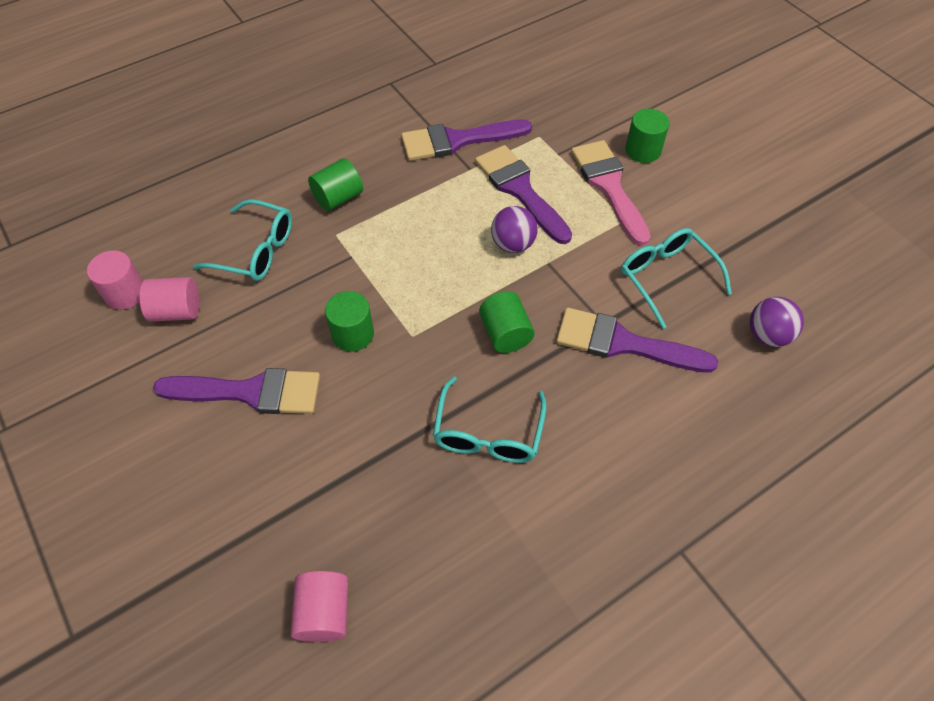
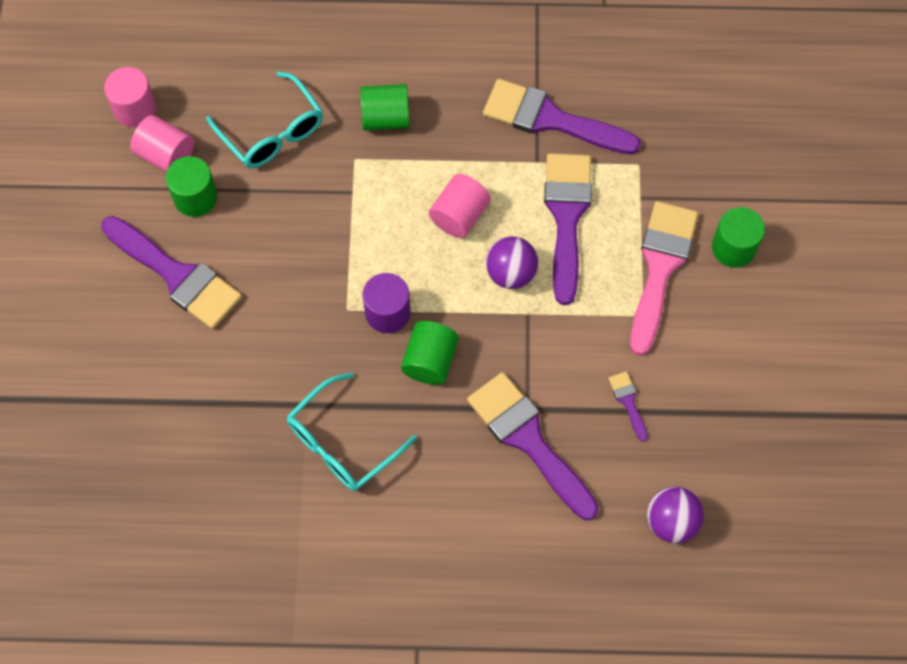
camera: 35 degrees right, 10 degrees up
pink cylinder [291,571,348,642] -> pink cylinder moved to [429,174,491,238]
green cylinder [325,291,374,352] -> green cylinder moved to [166,156,217,217]
turquoise glasses [621,228,732,329] -> purple brush [608,371,648,442]
none -> purple cylinder [363,273,410,333]

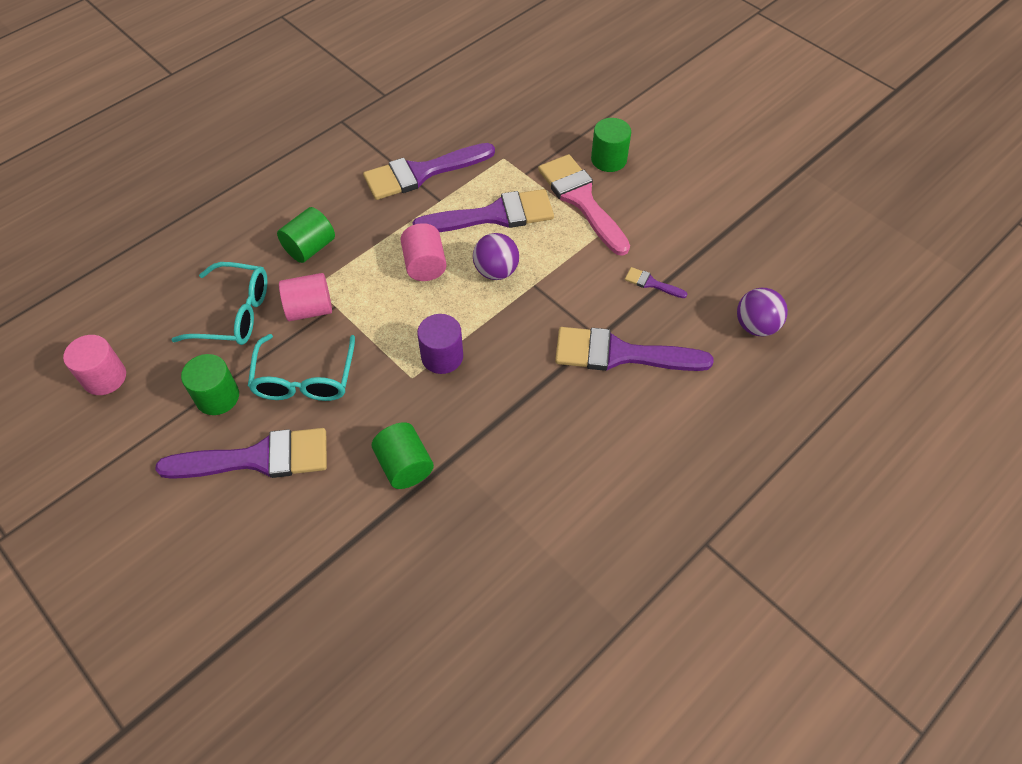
camera: 45 degrees left, 10 degrees down
pink cylinder [130,115,194,172] -> pink cylinder moved to [279,273,332,321]
turquoise glasses [287,372,417,491] -> turquoise glasses moved to [248,334,355,401]
green cylinder [401,321,459,385] -> green cylinder moved to [372,422,434,489]
purple brush [544,153,592,305] -> purple brush turned 120 degrees clockwise [412,189,554,232]

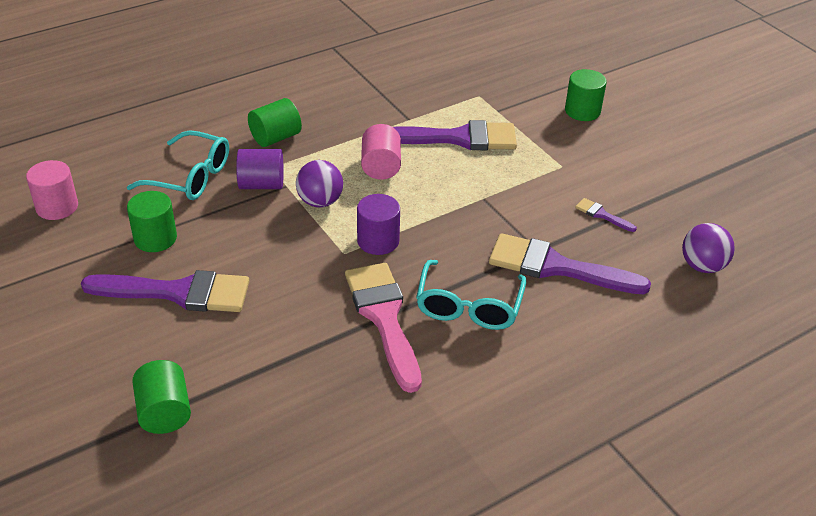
camera: 10 degrees right, 15 degrees down
turquoise glasses [248,334,355,401] -> turquoise glasses moved to [416,260,526,330]
pink cylinder [279,273,332,321] -> purple cylinder [236,149,284,189]
purple brush [363,143,495,200] -> none
green cylinder [372,422,434,489] -> green cylinder moved to [132,360,191,434]
purple ball [473,233,519,280] -> purple ball moved to [296,160,343,208]
pink brush [538,154,630,256] -> pink brush moved to [345,263,422,393]

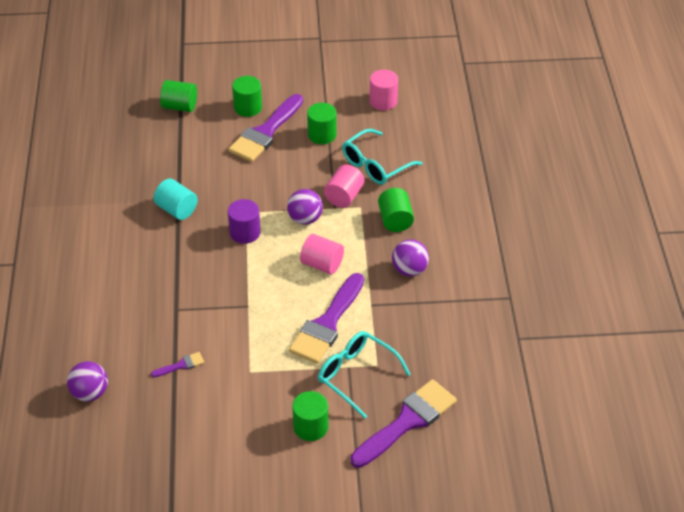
camera: 120 degrees right, 5 degrees up
purple cylinder [236,149,284,189] -> pink cylinder [324,165,364,208]
pink brush [345,263,422,393] -> turquoise cylinder [153,179,198,220]
turquoise glasses [416,260,526,330] -> turquoise glasses moved to [318,331,411,419]
purple brush [489,233,651,294] -> purple brush moved to [350,379,457,468]
none -> green cylinder [232,76,262,117]
none -> purple ball [392,239,429,276]

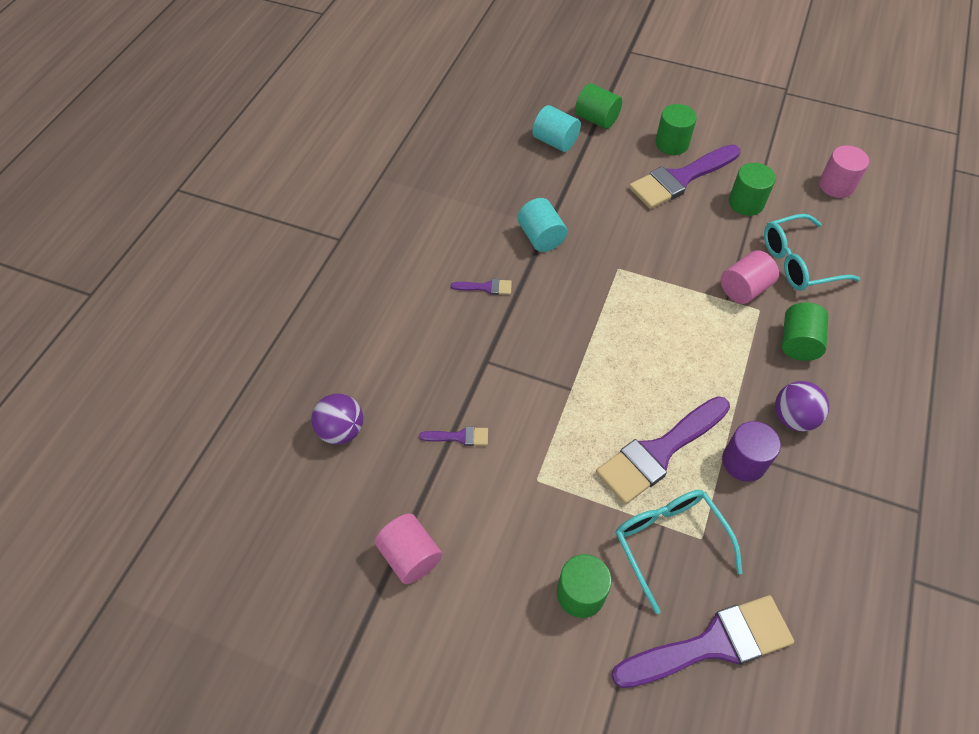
camera: 25 degrees right, 10 degrees up
purple cylinder [228,199,261,244] -> purple cylinder moved to [722,421,781,482]
purple ball [287,189,323,225] -> none
pink cylinder [300,234,344,274] -> pink cylinder moved to [375,513,442,584]
none -> purple brush [451,279,512,295]
none -> turquoise cylinder [532,105,581,152]

